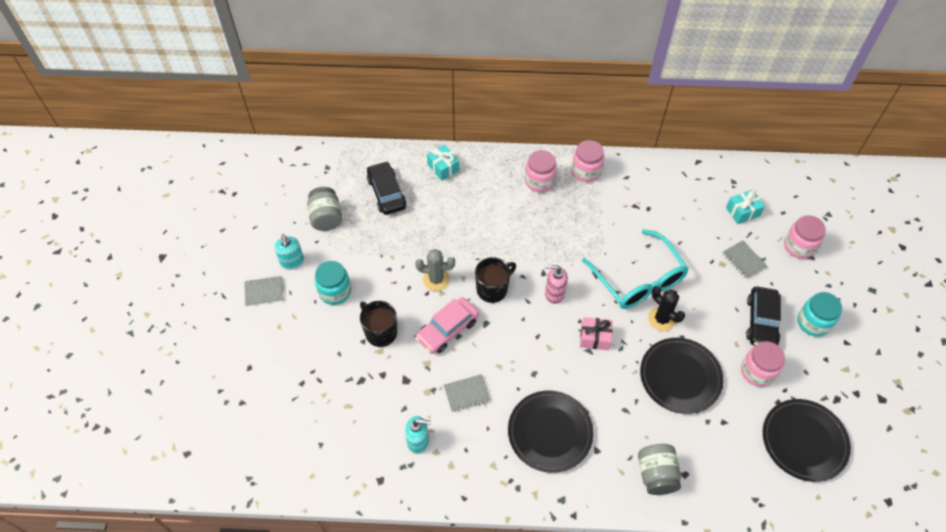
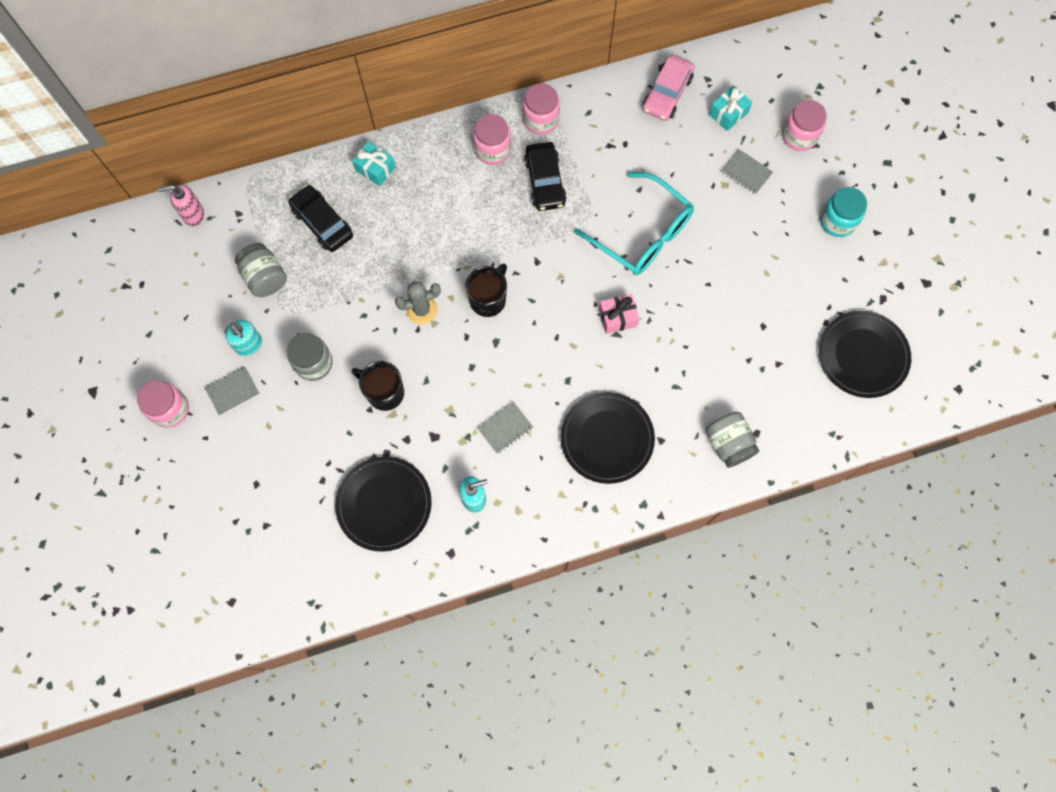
camera: 20 degrees left, 15 degrees up
turquoise jar [315,261,351,305] -> grey jar [287,333,333,381]
pink car [415,297,479,354] -> pink car moved to [643,55,695,121]
pink soap dispenser [545,265,568,304] -> pink soap dispenser moved to [158,185,204,226]
black plate [640,338,723,414] -> black plate moved to [335,456,432,552]
black cactus [648,286,685,331] -> none
pink jar [741,341,785,387] -> pink jar moved to [137,380,189,428]
black car [746,287,781,346] -> black car moved to [524,142,567,211]

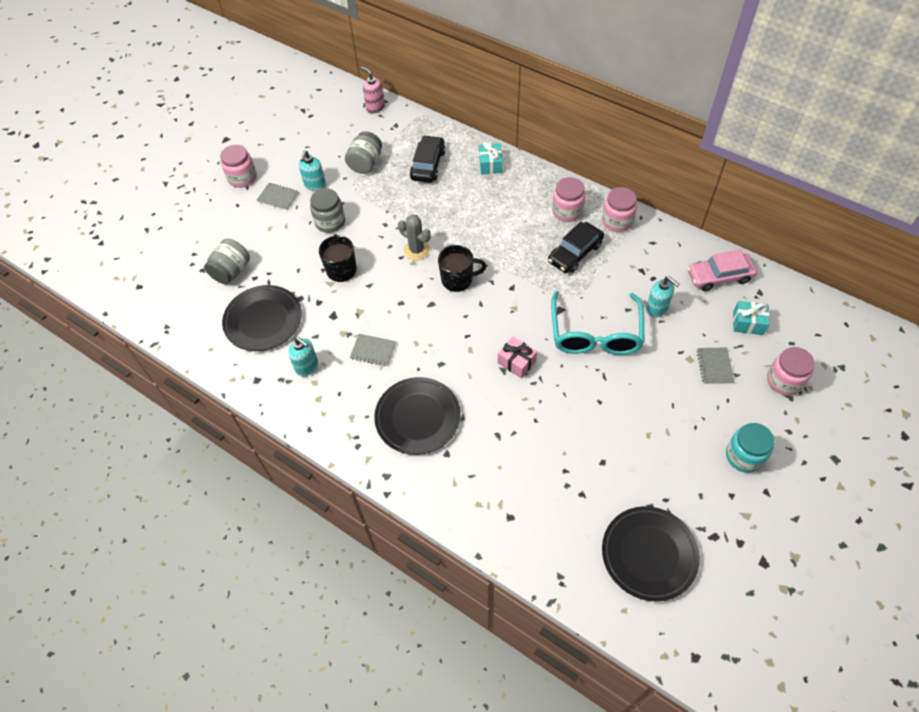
camera: 55 degrees right, 15 degrees down
grey jar [705,412,759,468] -> grey jar moved to [204,239,250,284]
none -> turquoise soap dispenser [646,276,680,317]

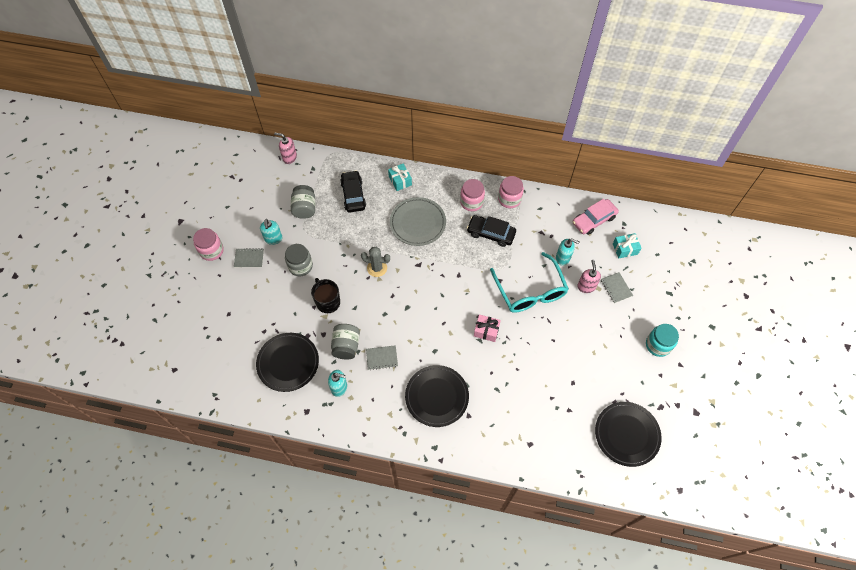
camera: 25 degrees left, 5 degrees up
grey jar [204,239,250,284] -> grey jar moved to [331,324,360,359]
black mug [438,245,486,292] -> none
black car [548,222,604,273] -> black car turned 90 degrees clockwise [467,215,516,247]
pink jar [767,347,815,396] -> none
none -> grey plate [390,197,446,246]
none -> pink soap dispenser [577,260,601,293]

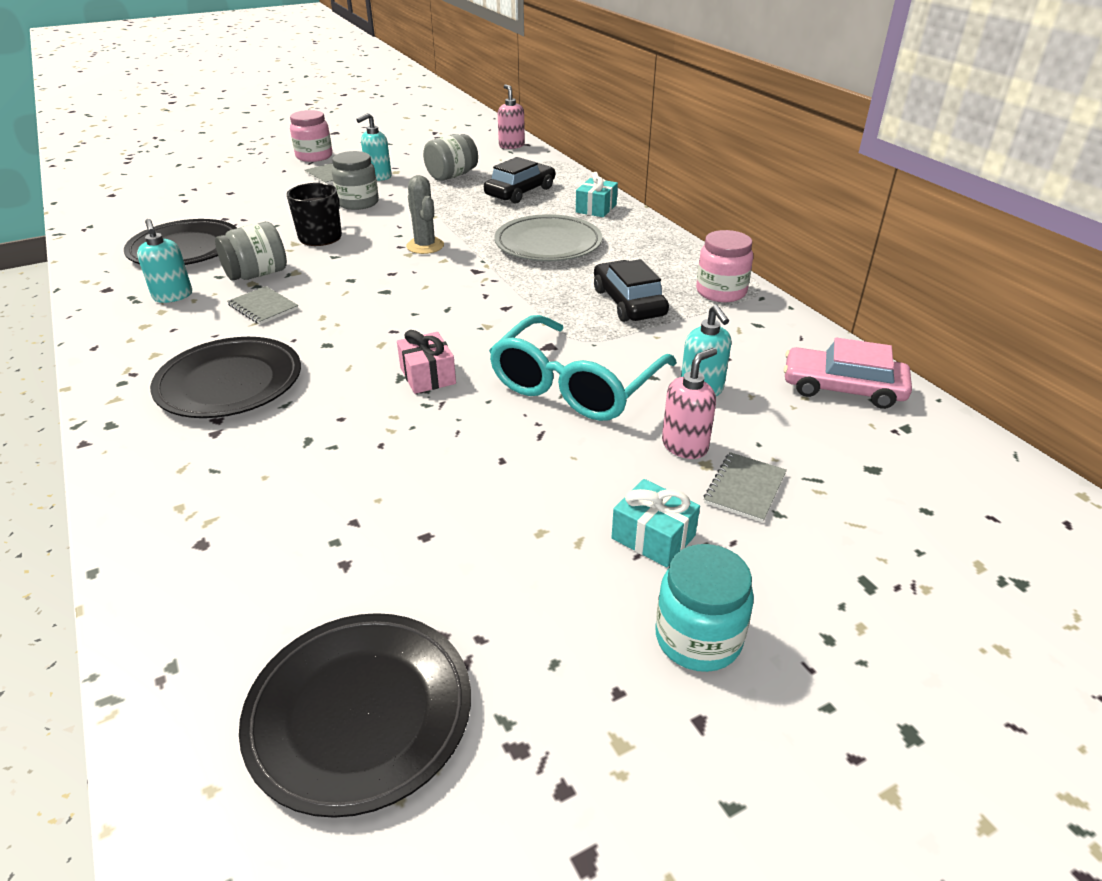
camera: 50 degrees right, 25 degrees down
pink jar [460,179,485,211] -> none
turquoise gift [613,233,641,258] -> turquoise gift moved to [612,479,700,567]

